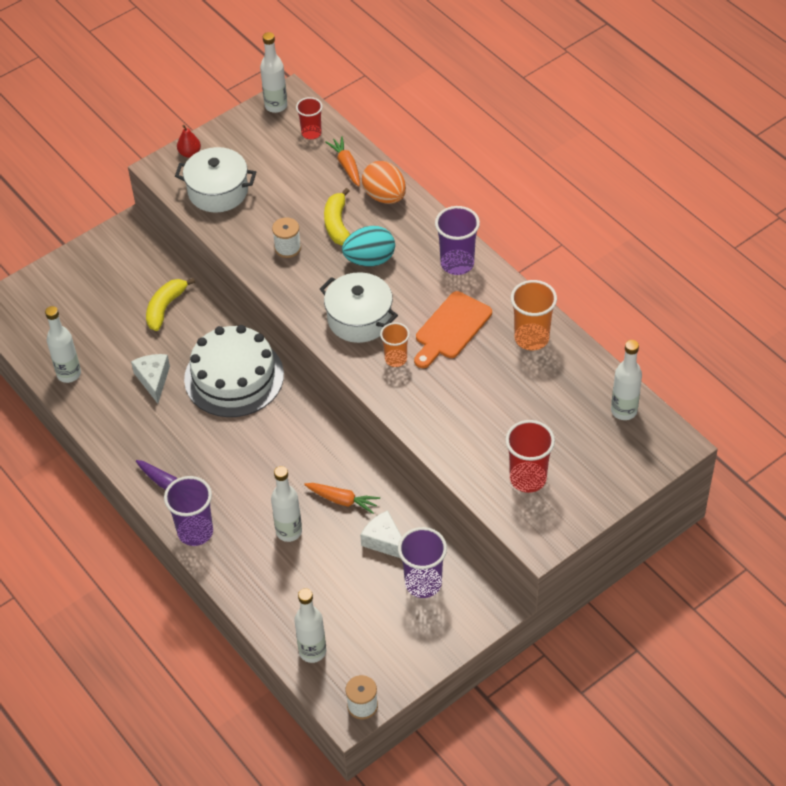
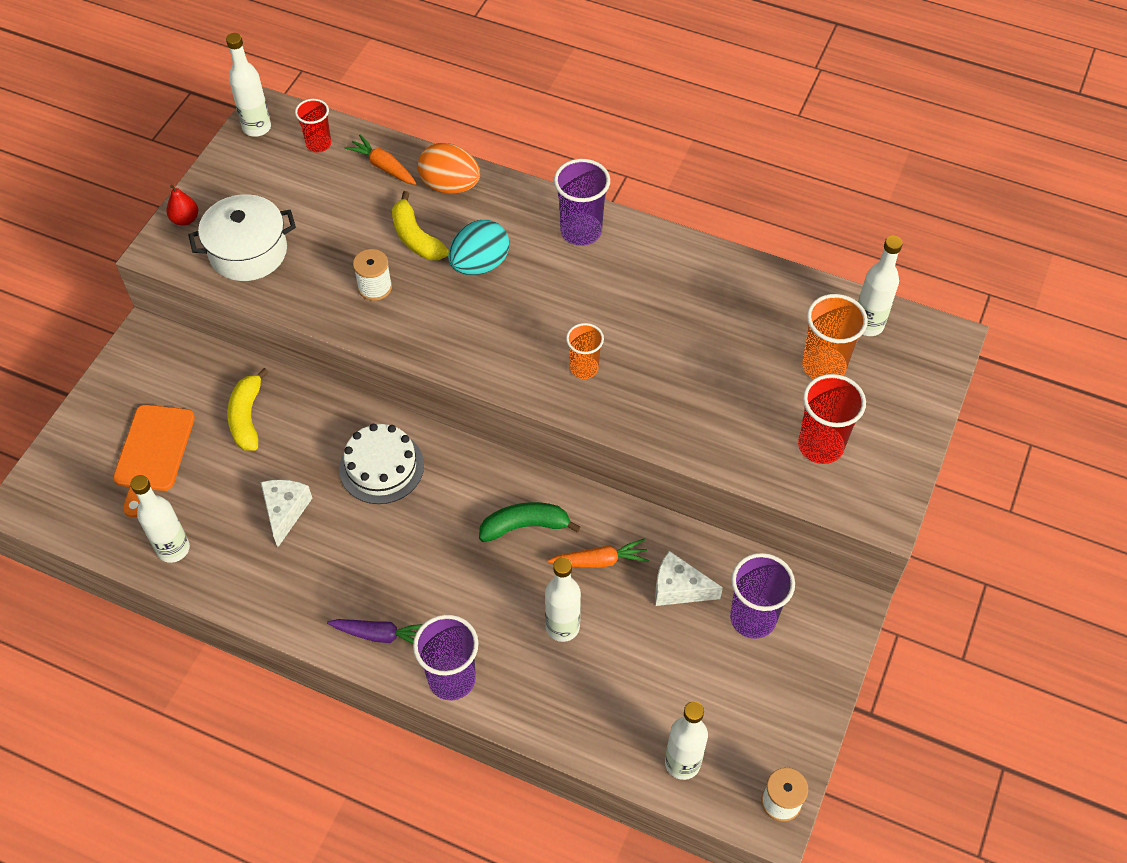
camera: 30 degrees left, 5 degrees up
white cheese [131,354,170,404] -> white cheese turned 45 degrees clockwise [261,480,312,547]
white cake [184,325,284,417] -> white cake [339,424,424,504], size x0.66
white pot [320,272,398,343] -> none
orange cutting board [414,291,492,368] -> orange cutting board moved to [113,405,195,518]
orange cup [511,280,557,350] -> orange cup moved to [802,294,868,379]
none -> green banana [479,502,581,542]

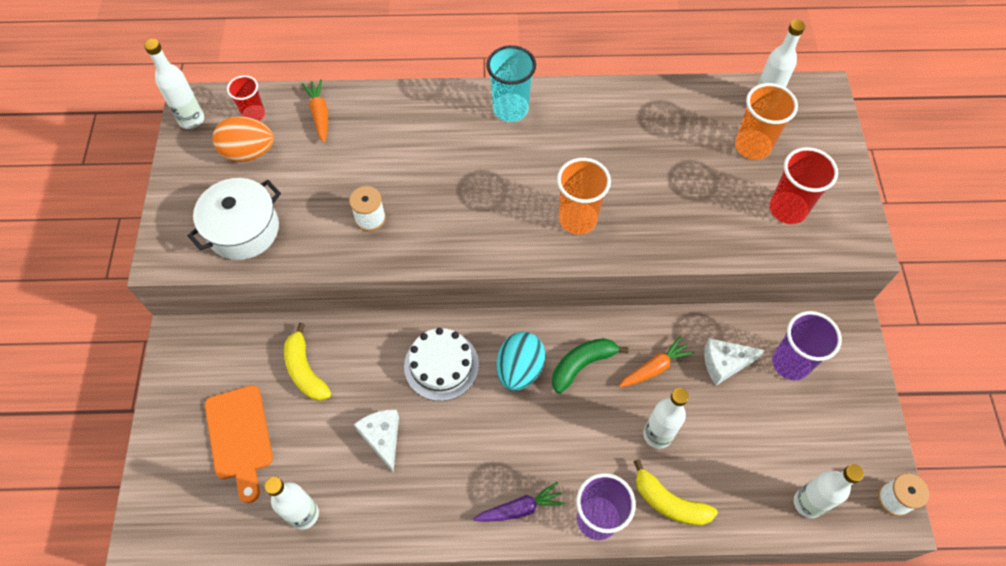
camera: 25 degrees left, 5 degrees up
red pear [166,185,198,226] -> none
orange carrot [345,135,417,185] -> orange carrot turned 60 degrees clockwise [302,79,328,143]
yellow banana [392,191,449,260] -> yellow banana moved to [634,459,718,526]
orange egg [418,143,480,194] -> orange egg moved to [213,116,274,162]
turquoise egg [448,220,509,275] -> turquoise egg moved to [497,332,546,391]
purple cup [554,159,610,246] -> turquoise cup [486,45,536,122]
orange cup [566,323,604,379] -> orange cup [557,158,611,235], size x1.57

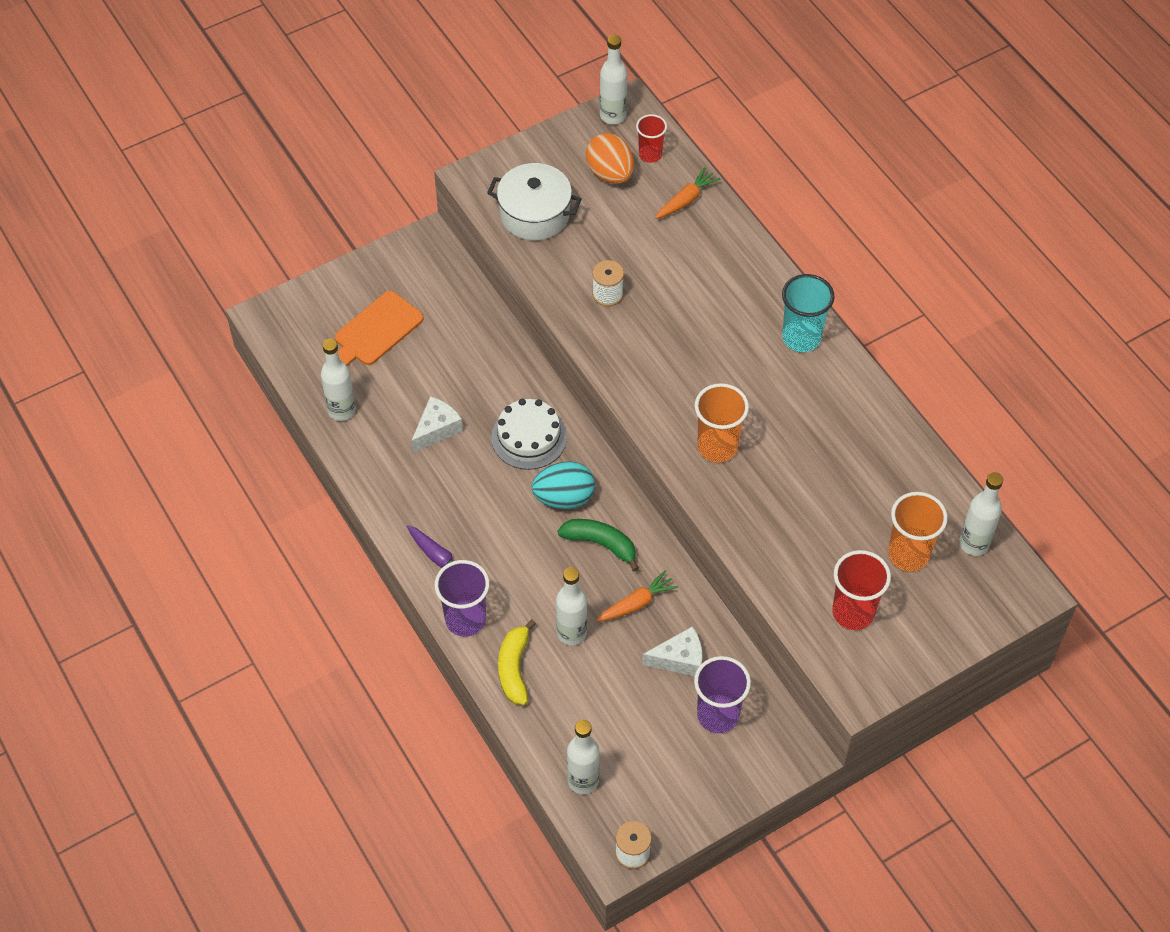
camera: 60 degrees right, 5 degrees down
yellow banana [284,323,331,401] -> none
orange carrot [619,336,694,387] -> orange carrot turned 60 degrees counterclockwise [596,570,678,622]
white cheese [704,338,765,385] -> white cheese turned 120 degrees clockwise [642,626,702,676]

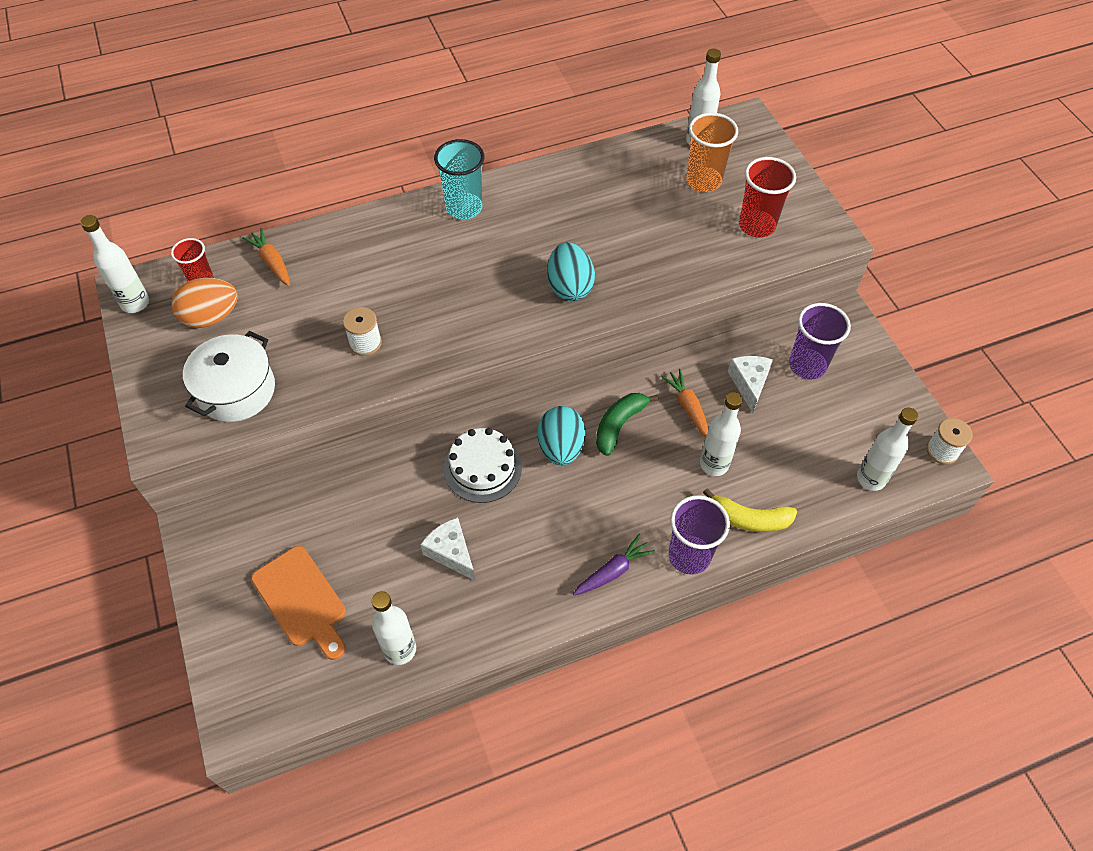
camera: 80 degrees left, 0 degrees up
orange cup [695,383,749,462] -> turquoise egg [547,242,595,301]

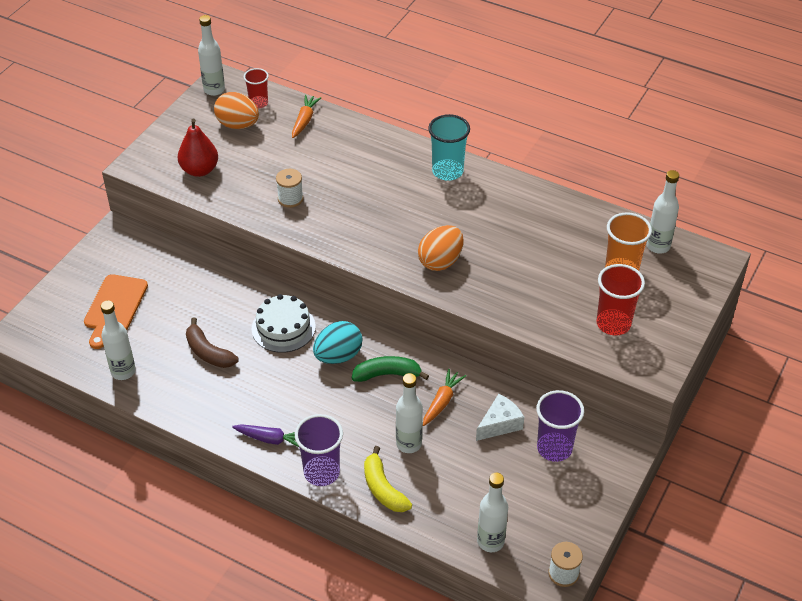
camera: 50 degrees right, 10 degrees down
white pot [183,331,275,422] -> red pear [178,119,218,177]
white cheese [420,517,475,580] -> brown banana [186,318,239,368]
turquoise egg [547,242,595,301] -> orange egg [418,225,464,271]

